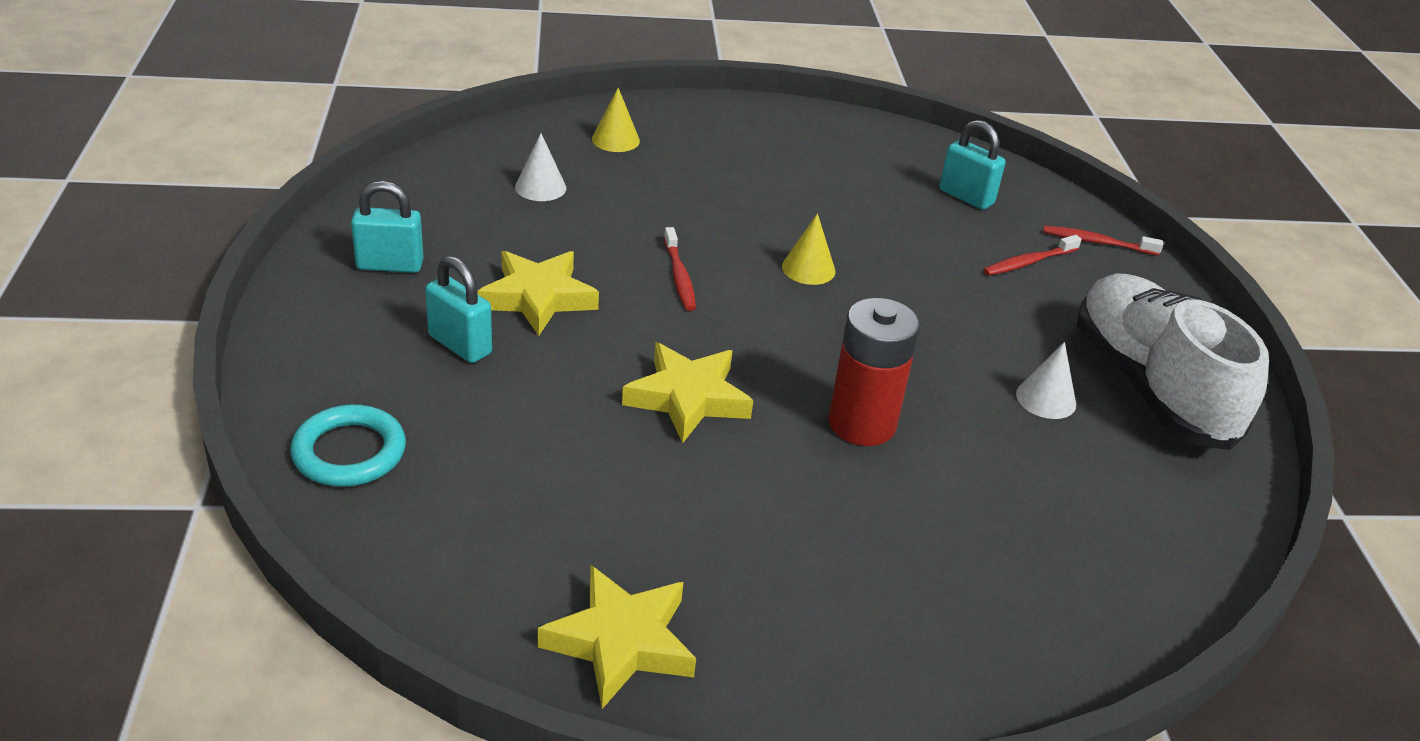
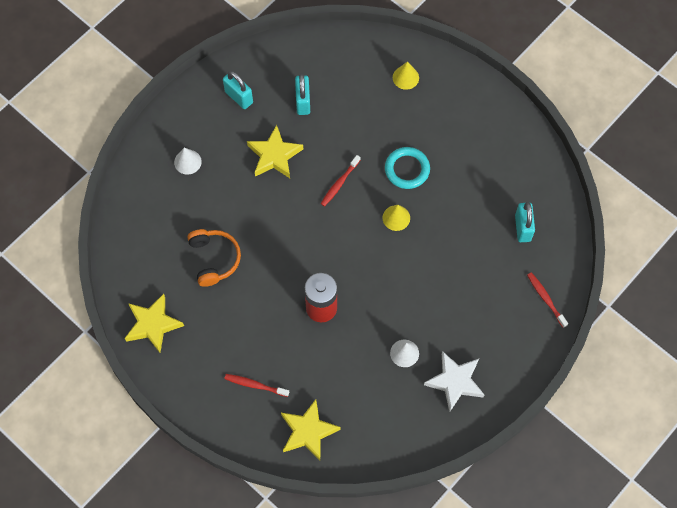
camera: 50 degrees right, 30 degrees up
turquoise ring [290,404,406,487] -> turquoise ring moved to [385,147,430,189]
turquoise padlock [425,256,492,363] -> turquoise padlock moved to [295,74,310,115]
white cone [515,133,566,201] -> white cone moved to [174,148,202,175]
yellow star [622,342,753,443] -> yellow star moved to [281,399,340,461]
red toothbrush [983,235,1081,276] -> red toothbrush moved to [224,374,289,397]
white shoe [1077,273,1269,450] -> white star [424,351,484,412]
none -> orange headphones [187,229,241,287]

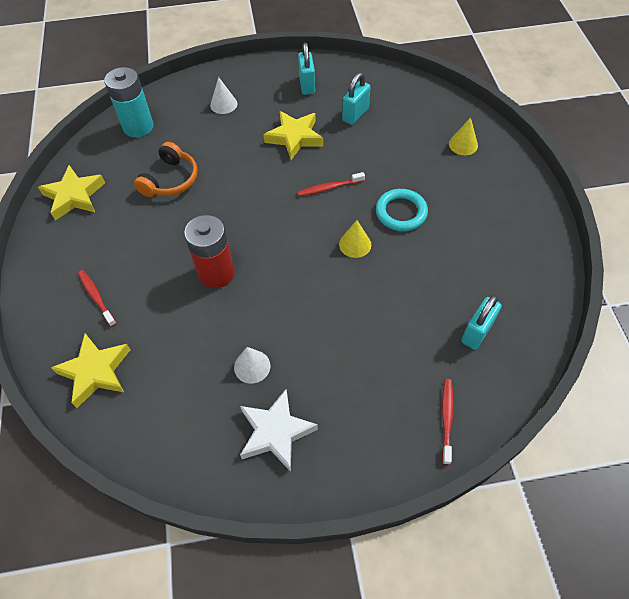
camera: 40 degrees right, 10 degrees down
none -> turquoise battery [104,67,154,138]

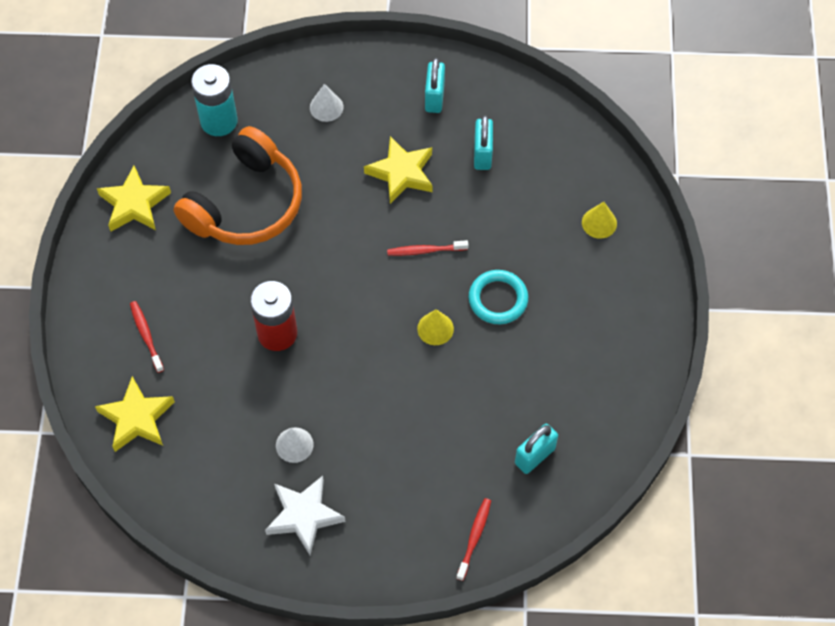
camera: 10 degrees right, 5 degrees up
orange headphones [134,142,198,197] -> orange headphones [174,126,302,245], size x1.71
turquoise padlock [342,73,371,125] -> turquoise padlock turned 45 degrees counterclockwise [474,115,493,170]

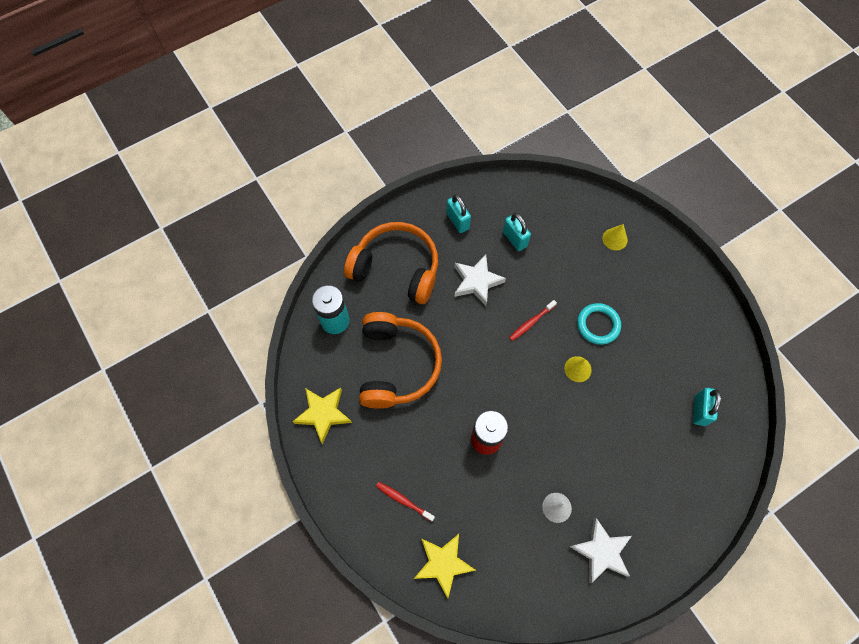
camera: 35 degrees left, 5 degrees up
white cone [310,84,343,122] -> orange headphones [344,222,438,304]
yellow star [364,136,433,204] -> white star [455,254,506,306]
red toothbrush [456,498,491,581] -> none

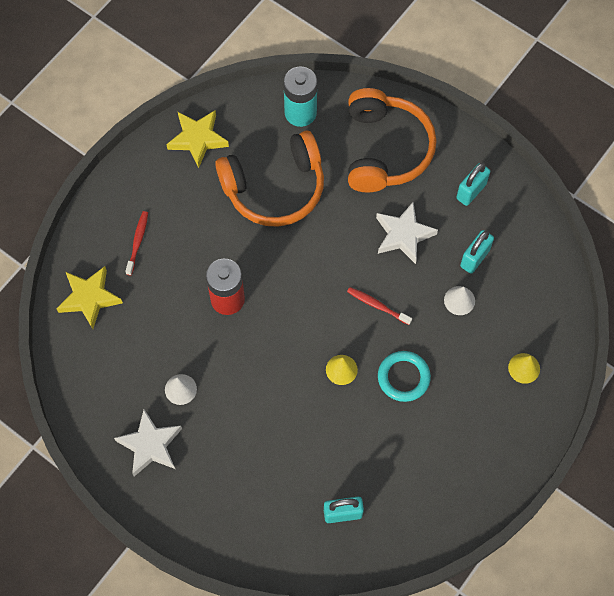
camera: 70 degrees right, 0 degrees up
none -> white cone [444,286,475,315]

